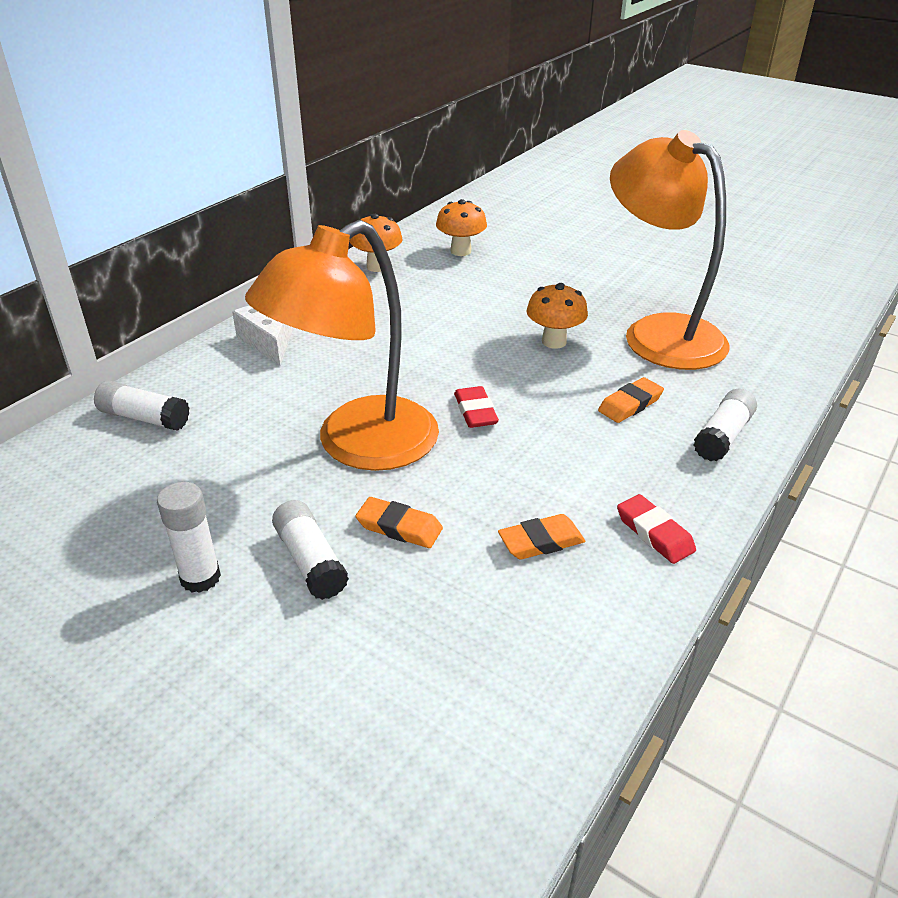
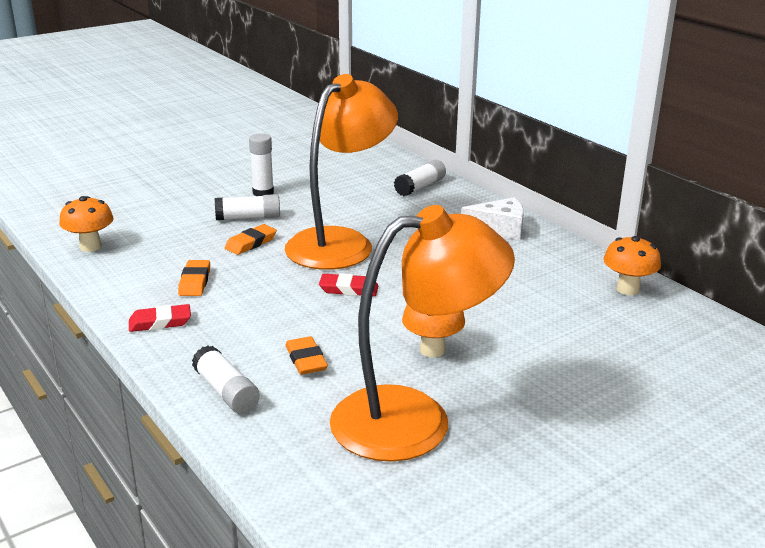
camera: 110 degrees right, 10 degrees down
orange lamp [245,220,439,471] -> orange lamp turned 60 degrees clockwise [285,74,398,270]
orange mushroom [436,199,487,256] -> orange mushroom moved to [59,196,114,252]

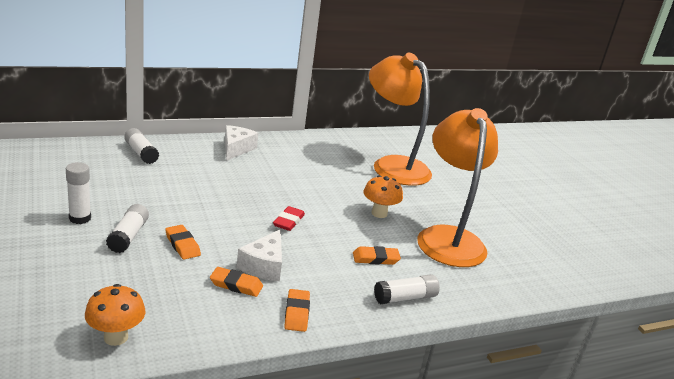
camera: 80 degrees left, 0 degrees up
red eraser [129,304,191,332] -> orange eraser [284,289,310,332]
orange lamp [285,74,398,270] -> orange lamp moved to [369,53,432,186]
orange mushroom [603,236,661,295] -> none
none -> white cheese [237,229,282,281]

